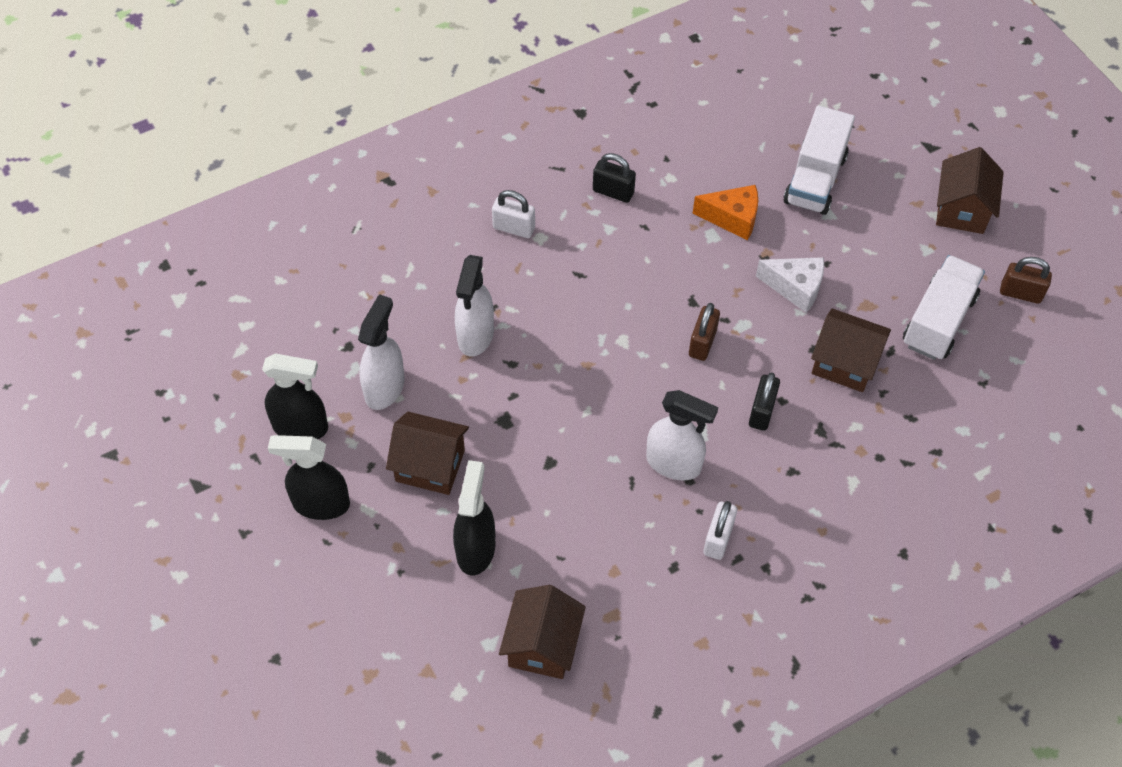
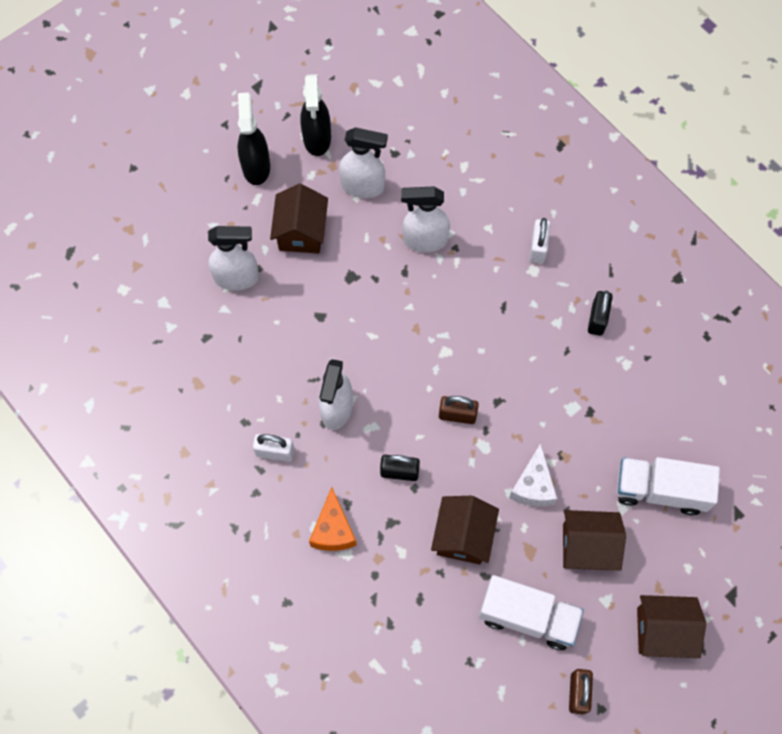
camera: 80 degrees right, 10 degrees up
black spray bottle [453,460,495,575] -> white spray bottle [208,226,259,291]
brown house [499,585,586,679] -> brown house moved to [563,510,626,571]
orange cheese [693,185,758,241] -> orange cheese moved to [309,487,357,551]

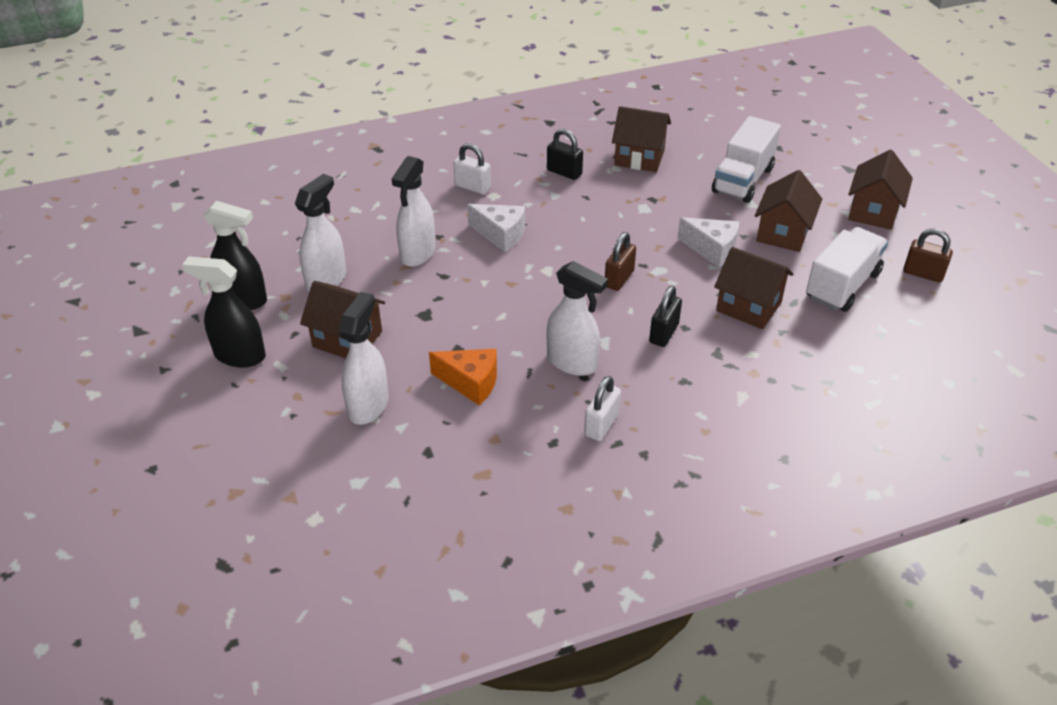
camera: 70 degrees left, 25 degrees down
orange cheese [309,487,357,551] -> orange cheese moved to [429,349,497,405]
none -> white cheese [467,204,525,252]
none -> brown house [612,106,671,172]

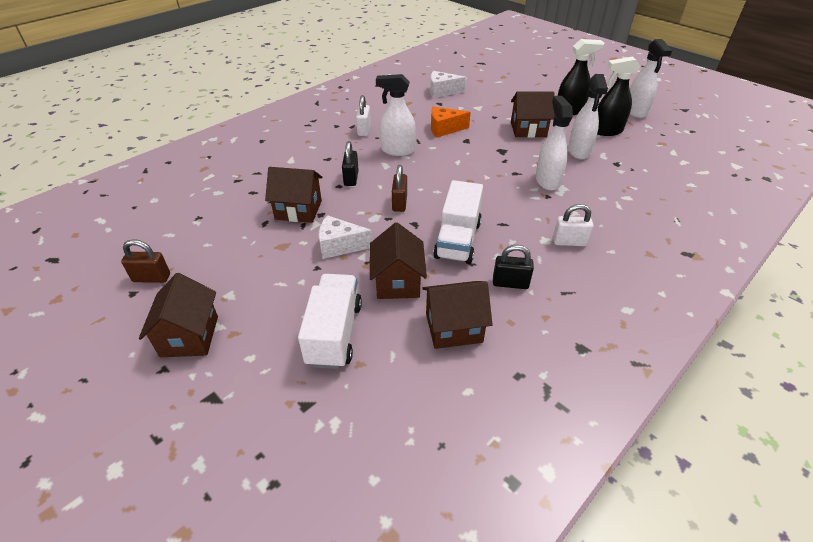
camera: 155 degrees right, 0 degrees up
white spray bottle [339,292,388,425] -> white spray bottle moved to [630,39,672,118]
white cheese [467,204,525,252] -> white cheese moved to [430,71,466,98]
brown house [755,170,822,252] -> brown house moved to [370,222,427,299]
white truck [806,227,888,312] -> white truck moved to [433,180,483,264]

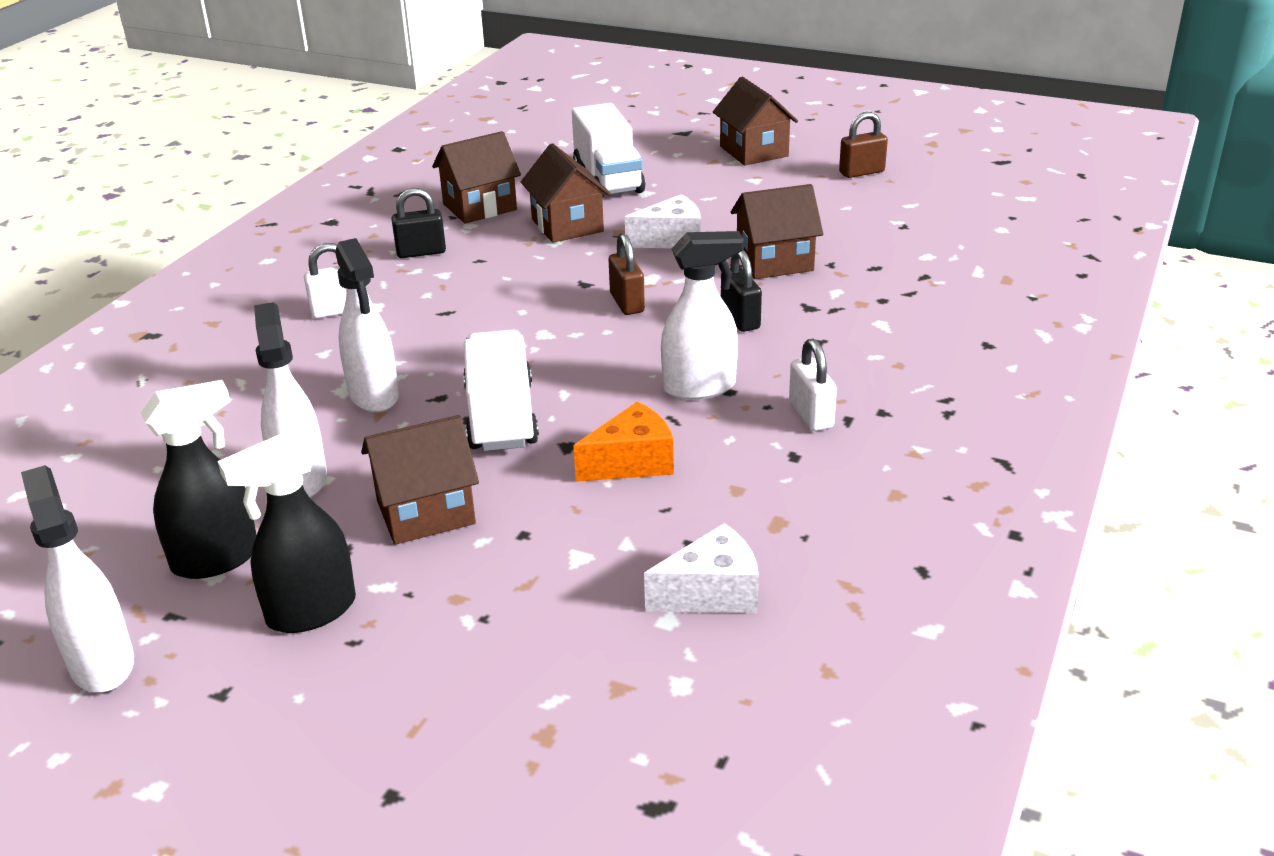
camera: 160 degrees right, 10 degrees down
white truck [433,180,483,264] -> white truck moved to [463,330,539,451]

